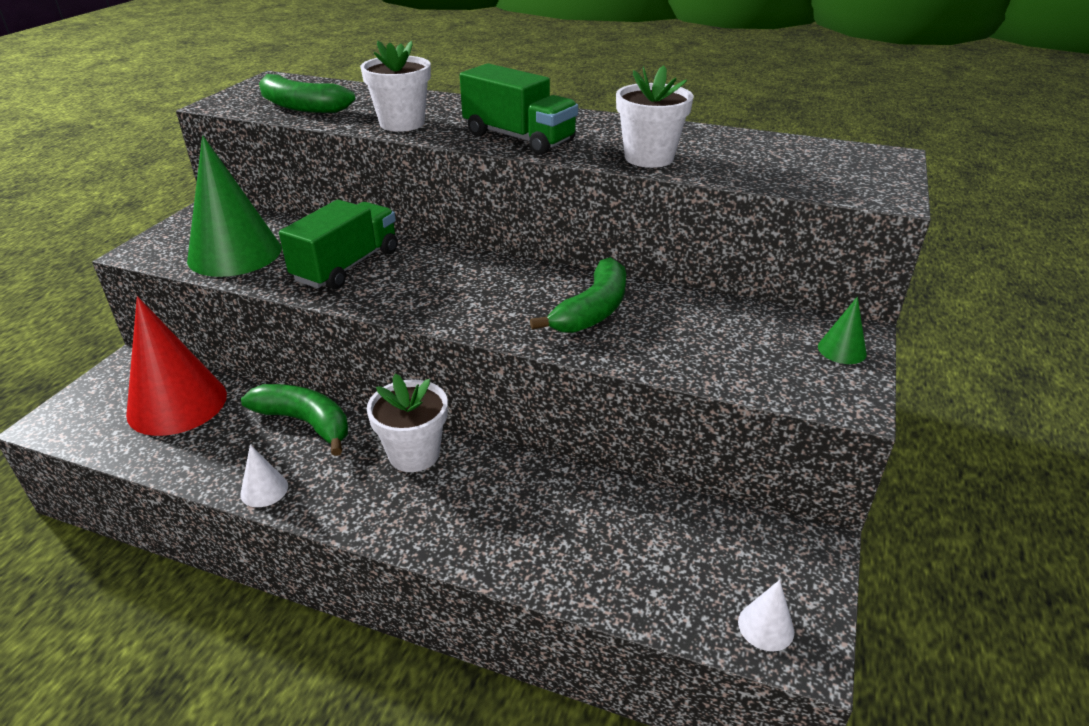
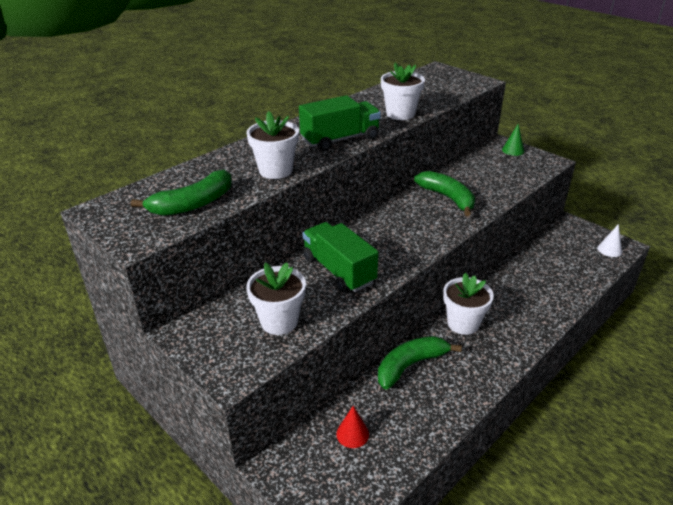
camera: 65 degrees left, 0 degrees up
red cone [126,296,227,436] -> red cone [336,406,369,448], size x0.43
green cone [187,135,281,277] -> white flower pot [246,263,306,335]
white cone [240,444,288,507] -> none

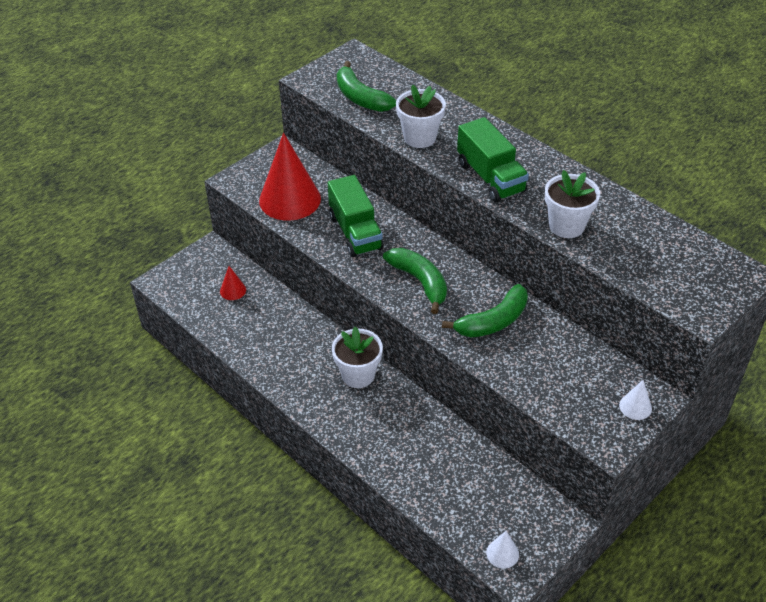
camera: 90 degrees right, 10 degrees up
white flower pot [246,263,306,335] -> red cone [259,133,321,221]
green truck [302,222,379,293] -> green truck turned 105 degrees clockwise [328,175,384,257]
green banana [378,336,462,390] -> green banana moved to [383,248,447,314]
green cone [502,124,524,156] -> white cone [619,380,652,420]

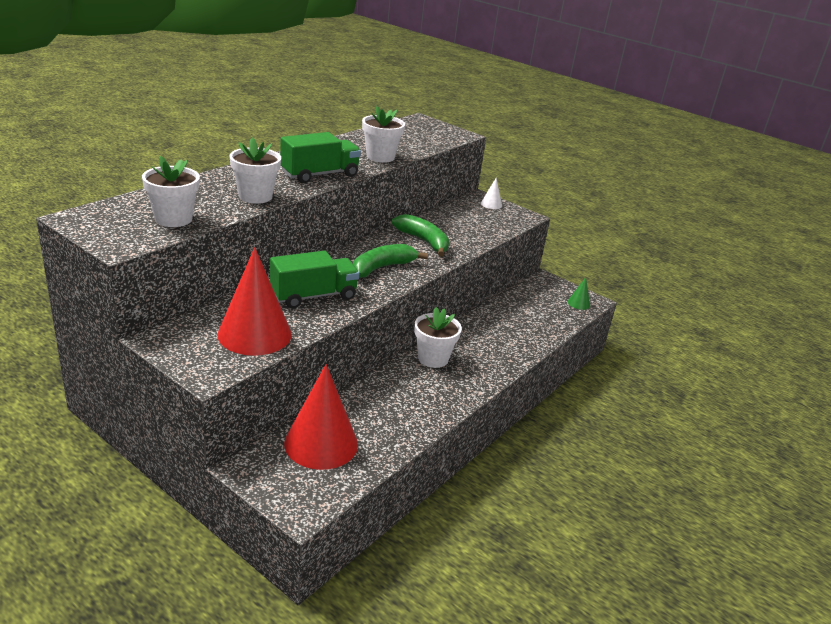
camera: 100 degrees left, 15 degrees down
red cone [220,266,246,300] -> red cone [284,364,358,470], size x2.33
green banana [337,61,396,112] -> white flower pot [142,156,200,227]
white cone [486,531,519,569] -> green cone [568,277,590,310]

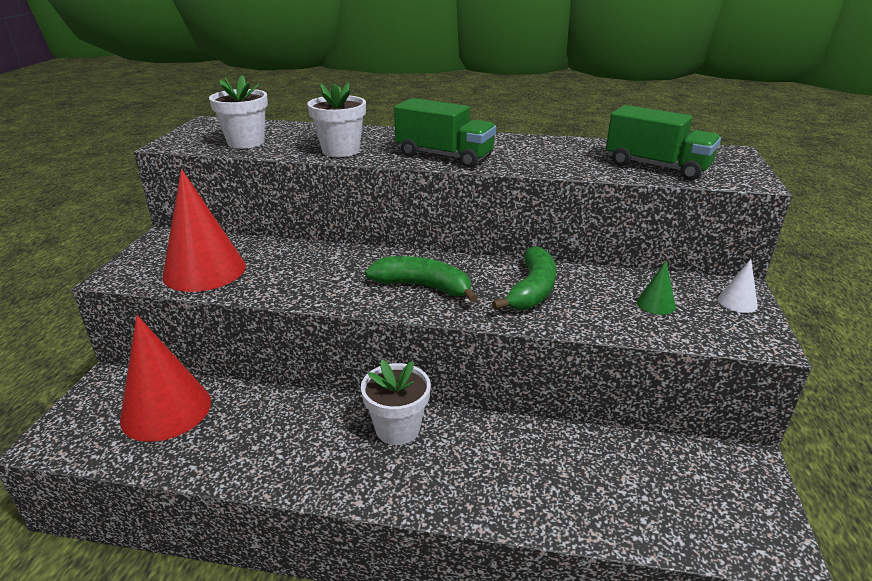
camera: 65 degrees right, 0 degrees up
green truck [270,251,359,308] -> green truck moved to [606,105,721,180]
white flower pot [362,106,405,163] -> none
green cone [568,277,590,310] -> green cone moved to [637,261,676,315]

